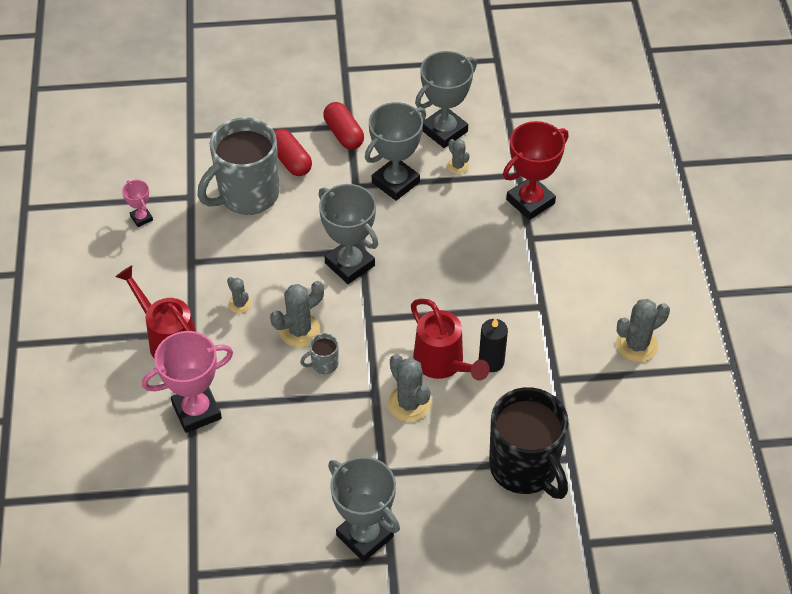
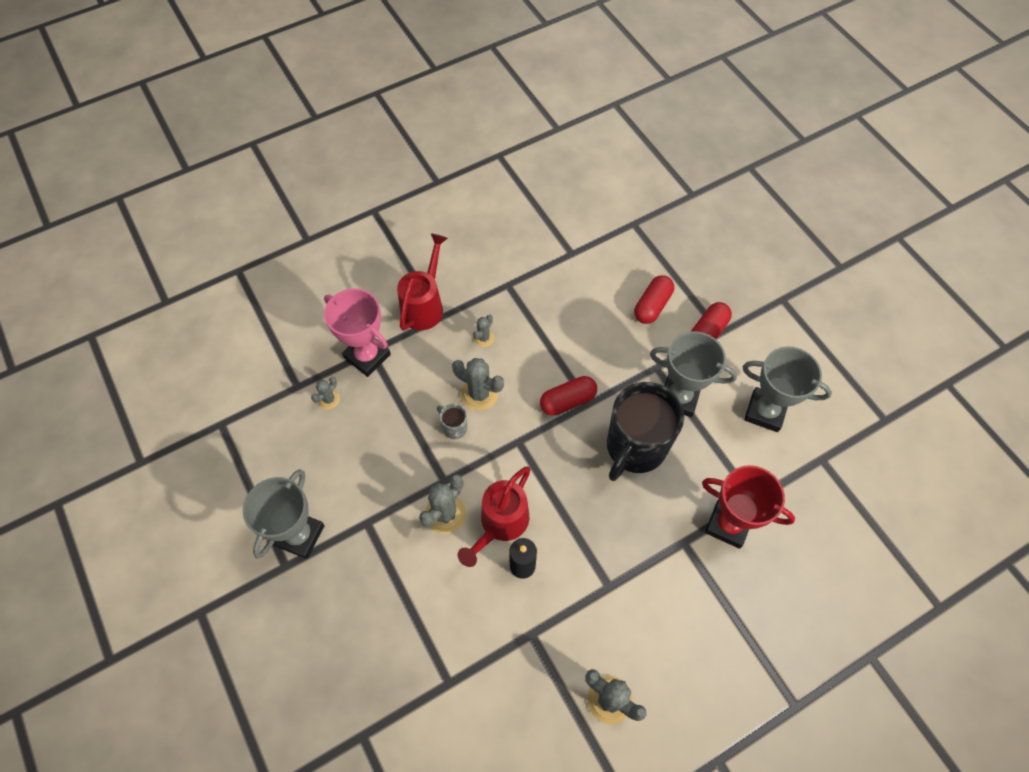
camera: 65 degrees right, 10 degrees up
pink trophy [122,180,153,227] -> none
grey mug [198,117,279,215] -> none
grey trophy [319,184,378,284] -> red capsule [540,376,597,416]
grey cactus [447,139,470,174] -> grey cactus moved to [311,377,340,409]
black mug [489,387,569,499] -> black mug moved to [607,382,684,481]

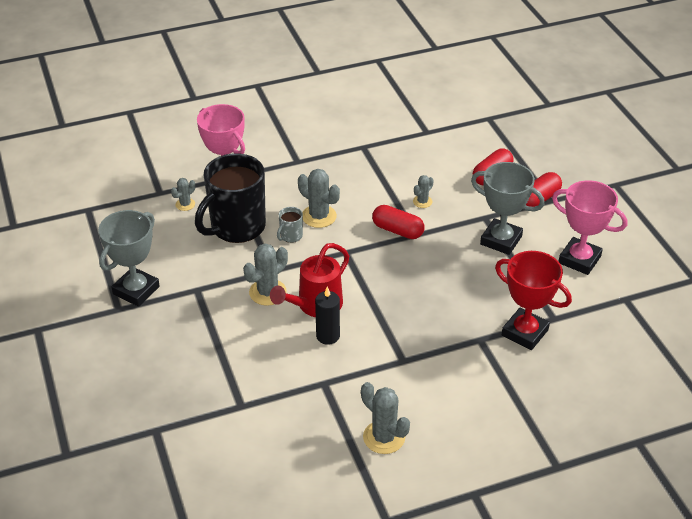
camera: 10 degrees right, 20 degrees down
red watering can [397,233,448,331] -> none
grey mug [437,404,467,439] -> grey mug turned 105 degrees counterclockwise [277,207,303,243]
grey cactus [473,314,494,347] -> grey cactus moved to [413,175,434,208]
red capsule [540,376,597,416] -> red capsule turned 45 degrees clockwise [372,205,424,239]
black mug [607,382,684,481] -> black mug moved to [195,153,266,243]
grey trophy [743,346,832,432] -> pink trophy [552,180,627,275]

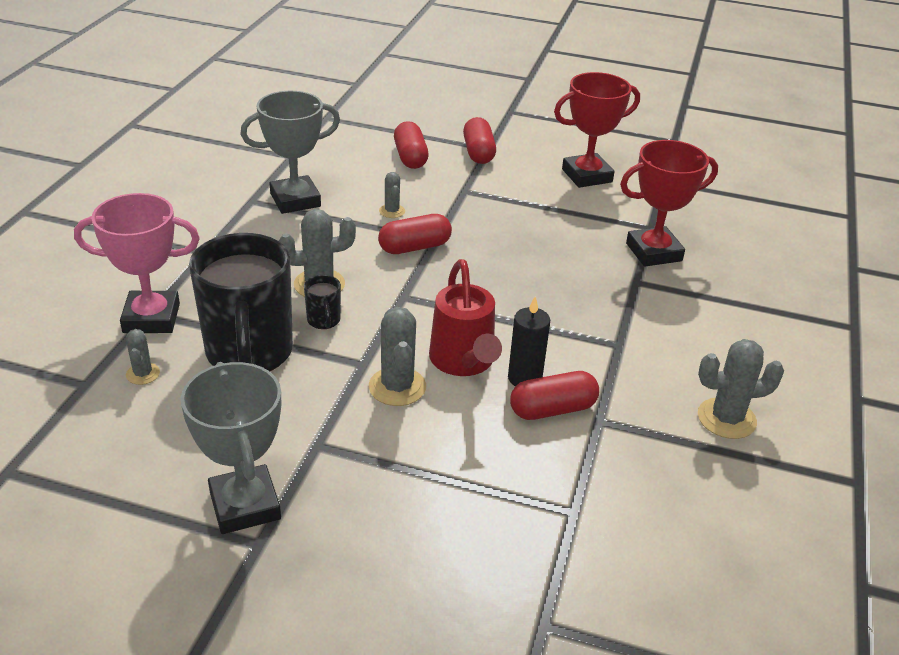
camera: 55 degrees left, 5 degrees down
grey mug [277,207,303,243] -> black mug [304,275,341,329]
grey trophy [471,162,545,255] -> grey trophy moved to [240,91,340,214]
pink trophy [552,180,627,275] -> red trophy [554,72,640,188]
none -> red capsule [510,371,599,420]

